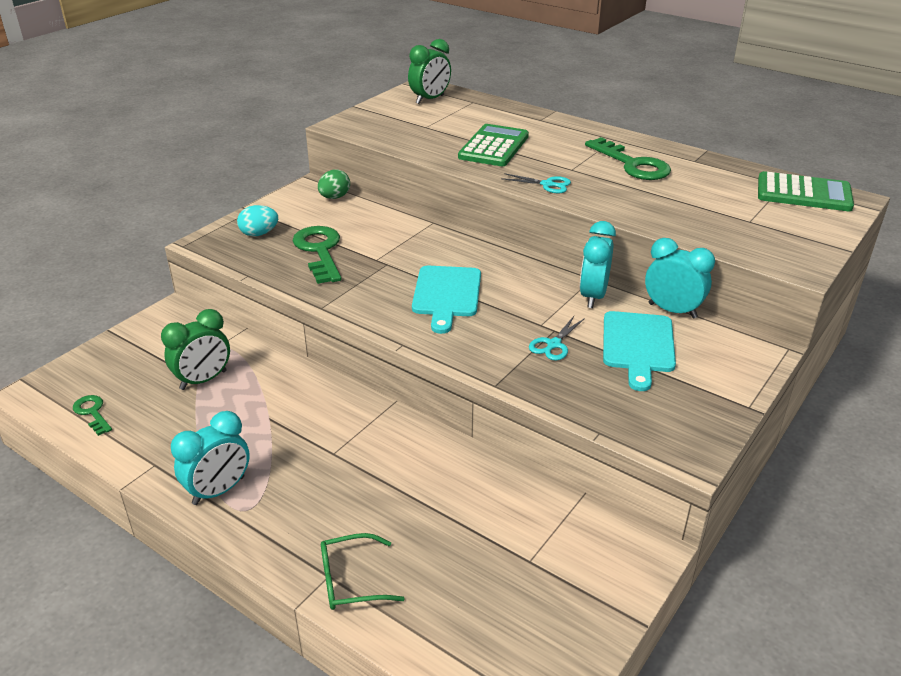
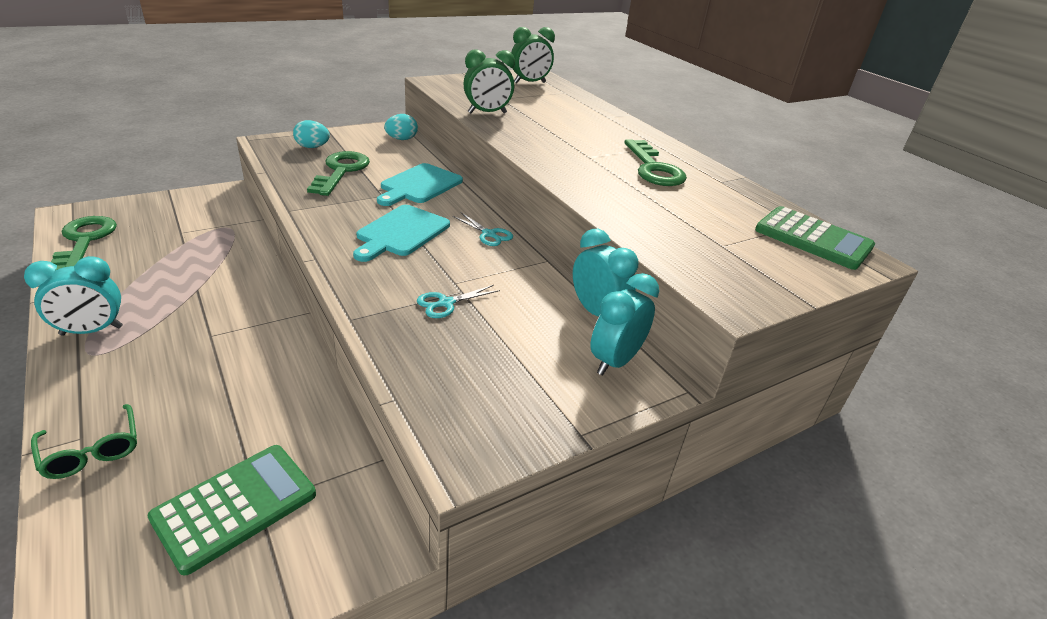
camera: 20 degrees right, 0 degrees up
green key [73,395,112,436] -> green key [51,216,117,270], size x1.89
green clock [161,309,230,390] -> green clock moved to [463,50,515,113]
green egg [318,169,350,199] -> turquoise egg [384,114,418,140]
green glasses [321,533,405,610] -> green glasses turned 135 degrees counterclockwise [31,404,137,479]
green calculator [458,124,529,166] -> green calculator moved to [147,445,316,576]
turquoise scissors [501,173,571,193] -> turquoise scissors moved to [453,213,513,246]
turquoise clock [580,221,616,308] -> turquoise clock moved to [590,273,659,376]
turquoise cutting board [603,311,676,391] -> turquoise cutting board moved to [377,163,463,206]

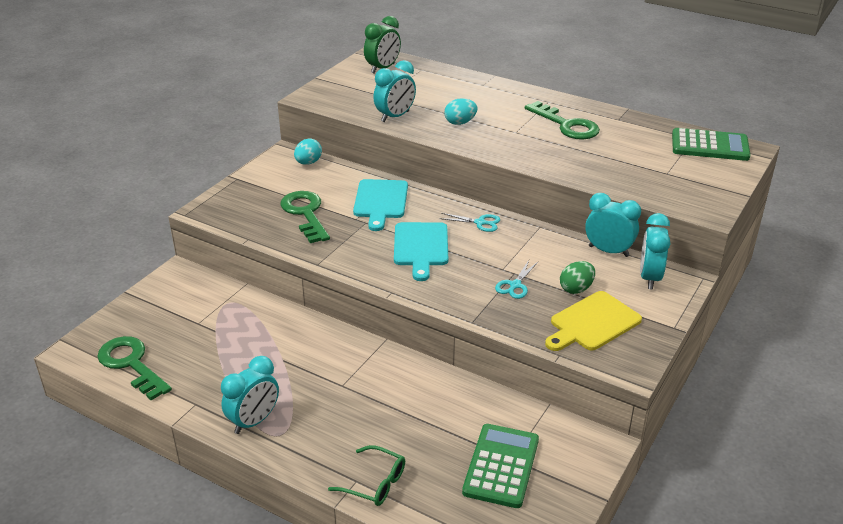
camera: 25 degrees left, 0 degrees up
turquoise egg [293,120,330,148] -> turquoise egg moved to [444,98,478,125]
green clock [463,50,515,113] -> turquoise clock [373,60,416,122]
none -> yellow cutting board [545,291,642,351]
none -> green egg [560,261,595,294]

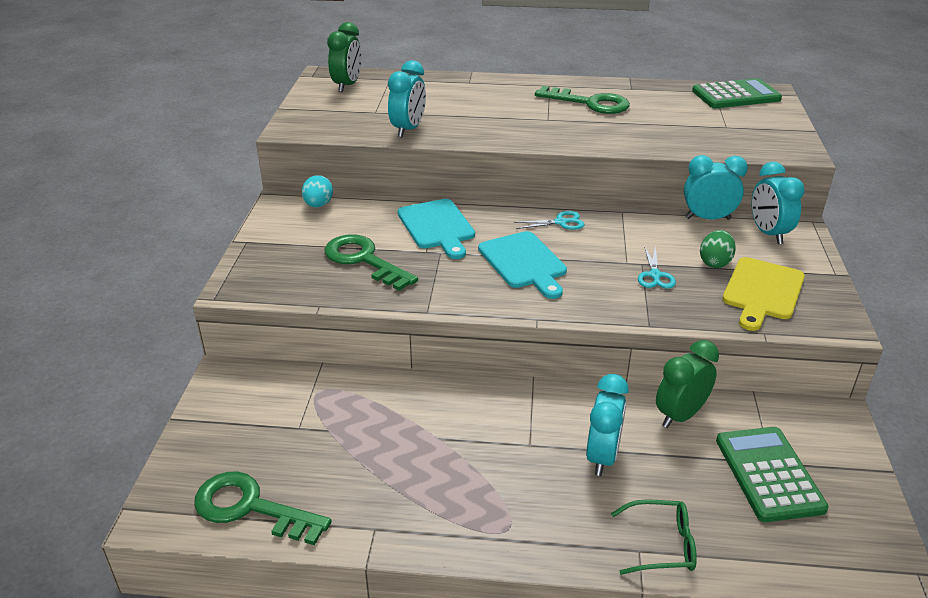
camera: 25 degrees left, 0 degrees up
turquoise clock [221,356,279,434] -> turquoise clock moved to [586,374,629,476]
turquoise egg [444,98,478,125] -> none
none -> green clock [656,340,719,428]

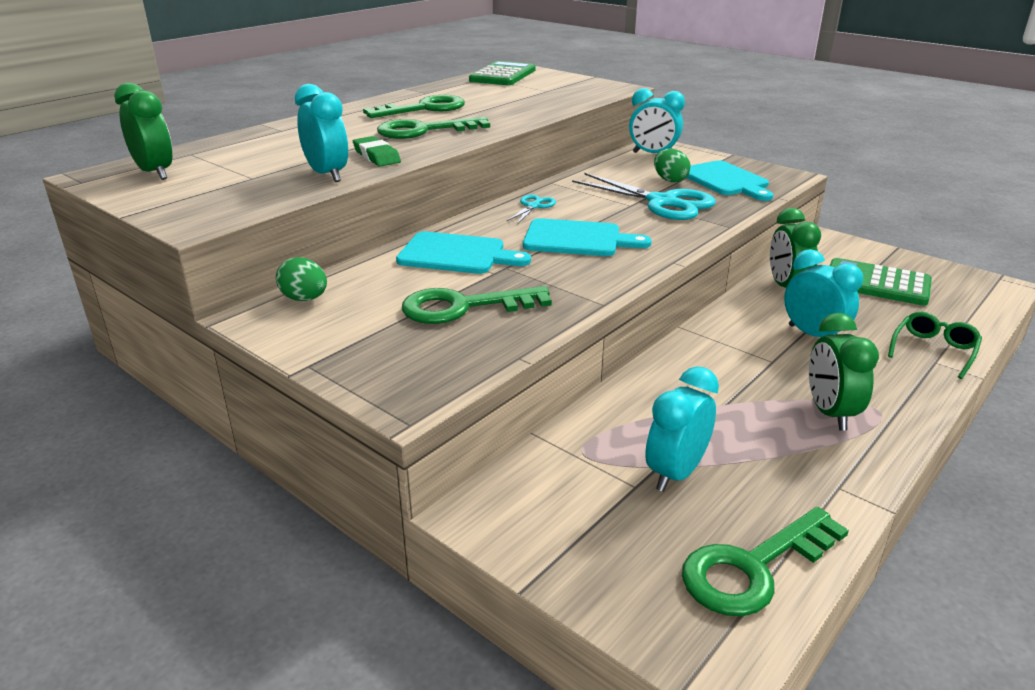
camera: 55 degrees left, 5 degrees down
turquoise egg [302,175,333,208] -> green egg [276,257,327,301]
turquoise scissors [638,246,676,289] -> turquoise scissors [572,173,716,220], size x2.03
turquoise clock [684,155,748,220] -> turquoise clock moved to [645,366,719,492]
yellow cutting board [722,257,805,331] -> turquoise cutting board [686,160,773,201]
none -> green eraser [353,136,401,167]
none -> green key [377,117,490,139]
none -> green clock [809,313,879,431]

